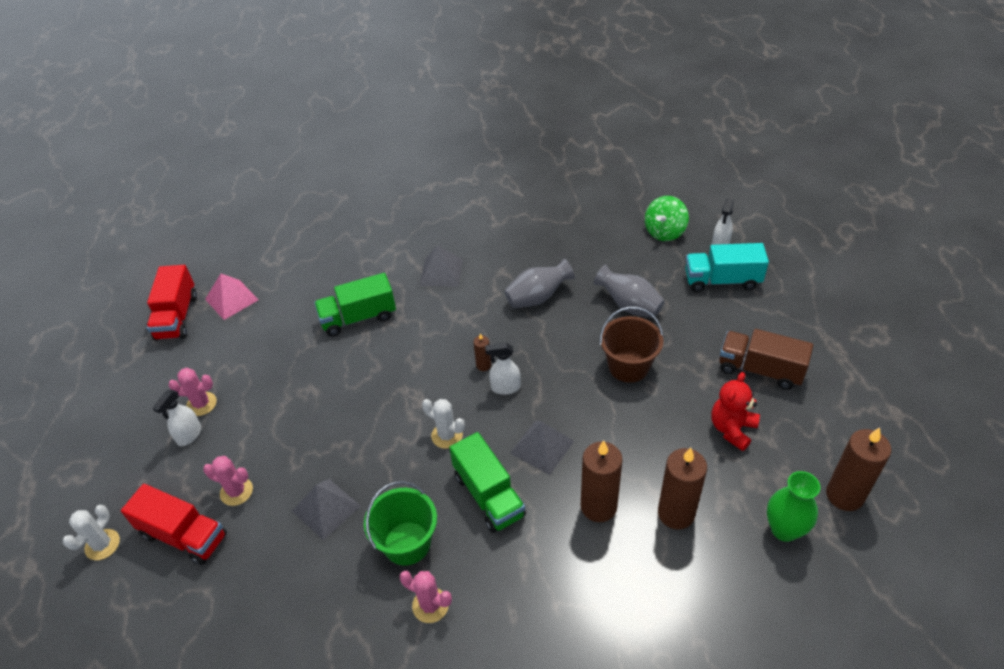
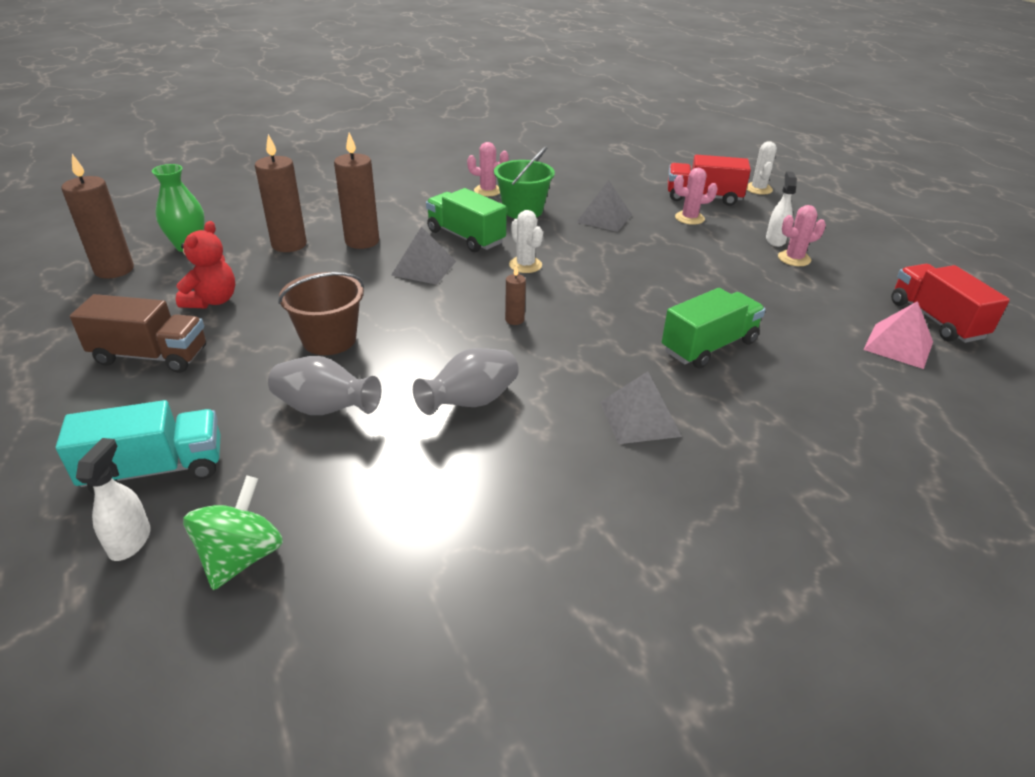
camera: 160 degrees right, 10 degrees down
white cactus [422,399,465,449] -> white cactus turned 45 degrees clockwise [509,210,543,273]
white spray bottle [485,343,520,395] -> none

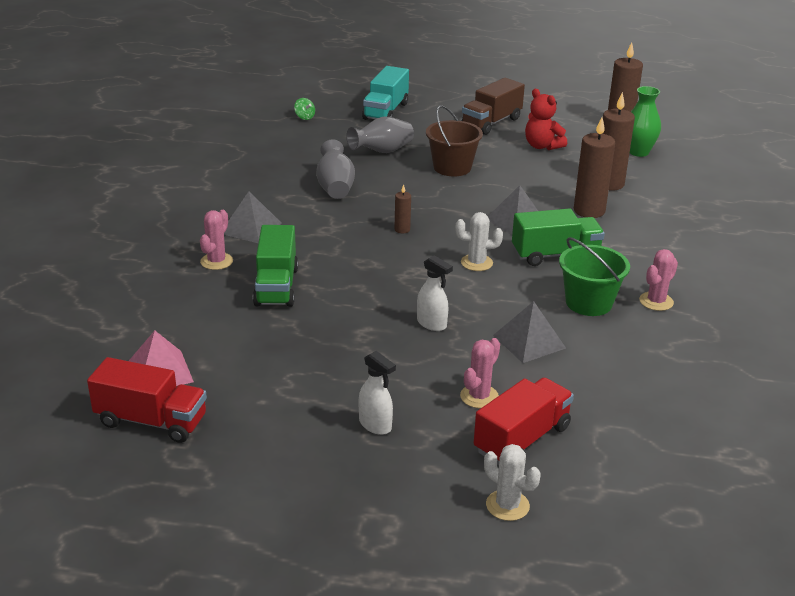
camera: 125 degrees right, 5 degrees down
white spray bottle [76,438,151,561] -> white spray bottle moved to [417,255,453,331]
green spinning top [183,475,283,590] -> green spinning top [294,98,315,120], size x0.52
pink cactus [778,205,826,266] -> pink cactus moved to [200,210,233,270]

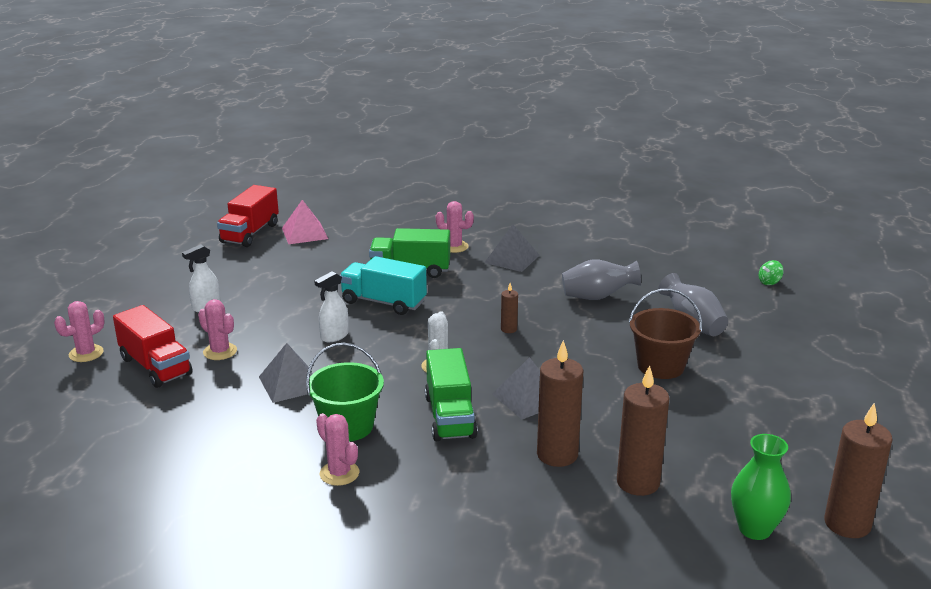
camera: 95 degrees right, 5 degrees down
turquoise truck [362,66,409,120] -> turquoise truck moved to [339,256,427,315]
brown truck [462,78,525,135] -> none
white cactus [484,444,541,521] -> pink cactus [54,301,105,362]
red teddy bear [525,89,567,150] -> none

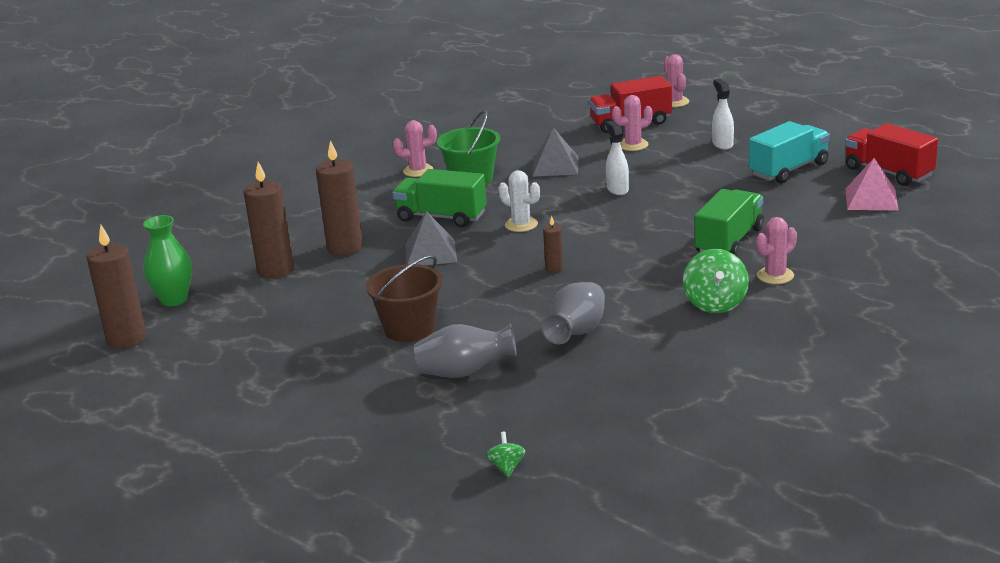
camera: 120 degrees right, 0 degrees up
turquoise truck [339,256,427,315] -> turquoise truck moved to [749,121,830,183]
grey pyramid [484,224,540,272] -> green spinning top [683,249,749,313]

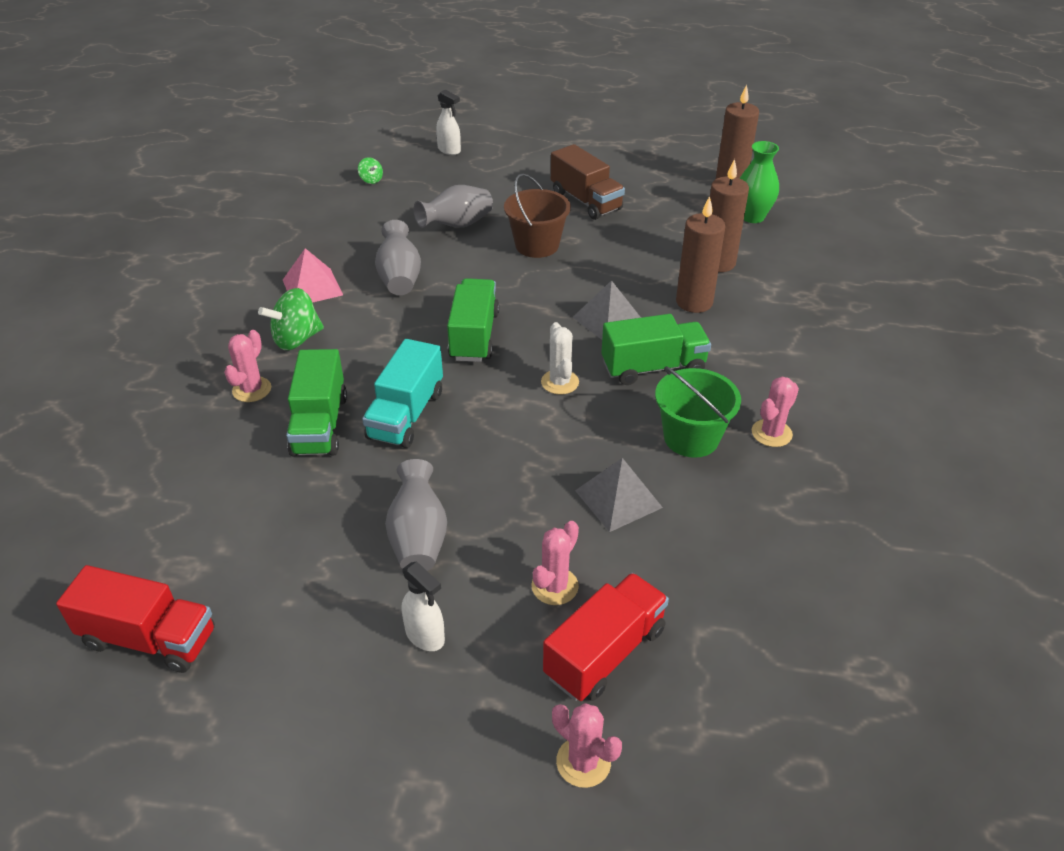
camera: 145 degrees right, 15 degrees up
white cactus [498,170,540,232] -> white cactus turned 75 degrees clockwise [541,322,579,395]
brown candle [543,216,564,273] -> green truck [447,278,499,362]
white spray bottle [606,121,629,195] -> white spray bottle moved to [436,89,461,155]
green spinning top [683,249,749,313] -> green spinning top turned 90 degrees counterclockwise [258,288,324,350]
turquoise truck [749,121,830,183] -> turquoise truck moved to [362,339,443,448]
pink pyramid [846,158,898,210] -> pink pyramid moved to [283,248,343,303]
none -> grey vase [385,459,447,571]
none -> brown truck [551,144,625,220]

